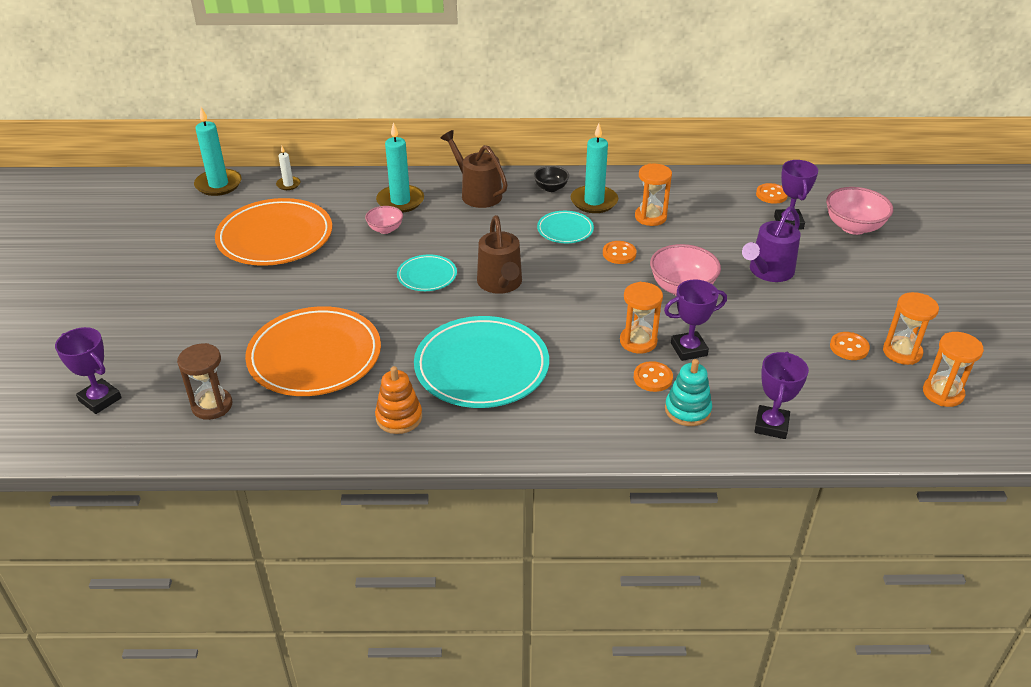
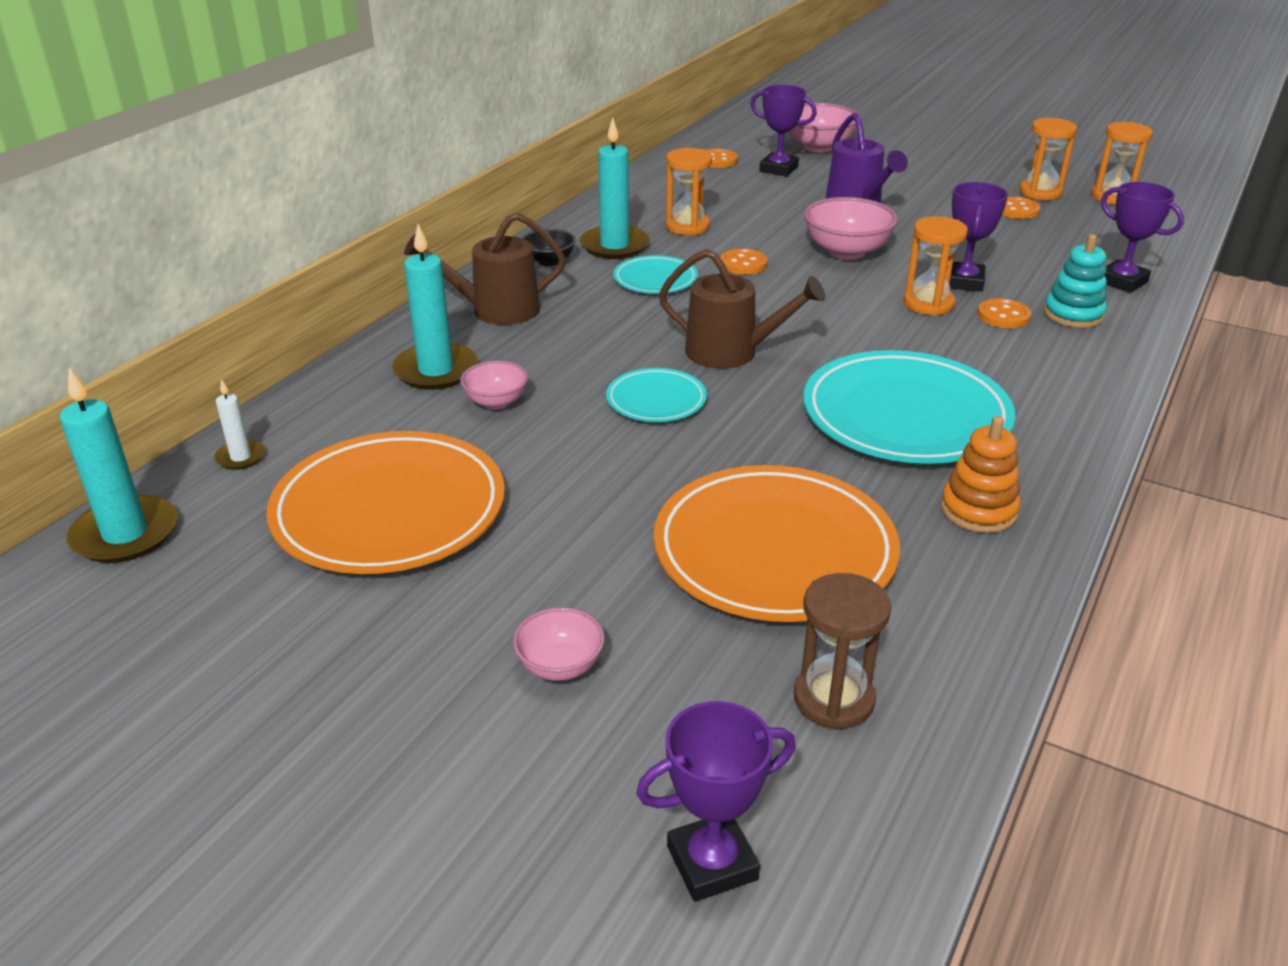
camera: 60 degrees left, 5 degrees down
none -> pink bowl [513,607,605,681]

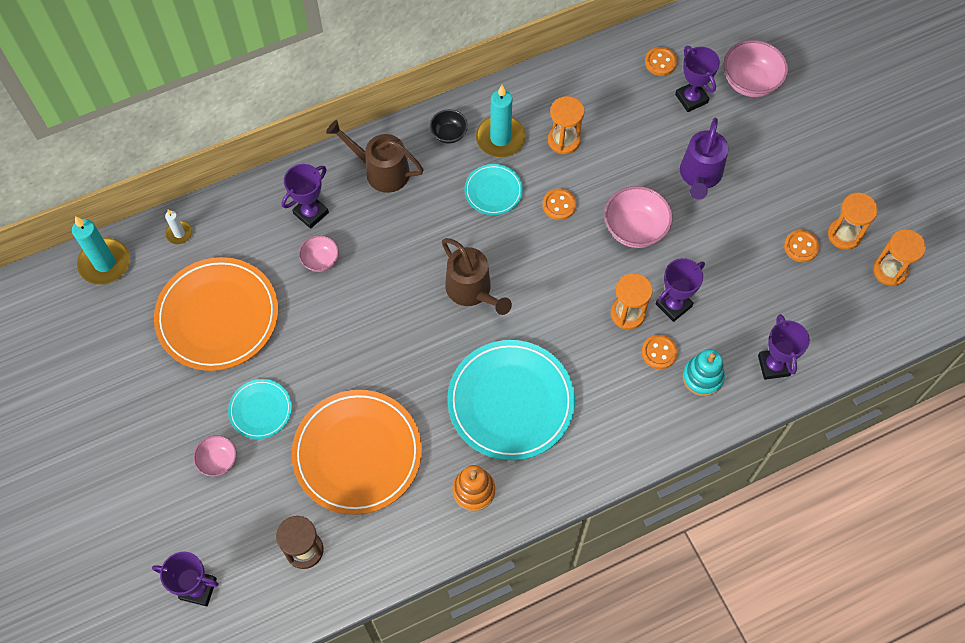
camera: 35 degrees right, 30 degrees up
turquoise candle [392,224,478,390] -> purple trophy [282,164,329,229]
turquoise plate [606,368,707,422] -> turquoise plate moved to [228,379,292,439]

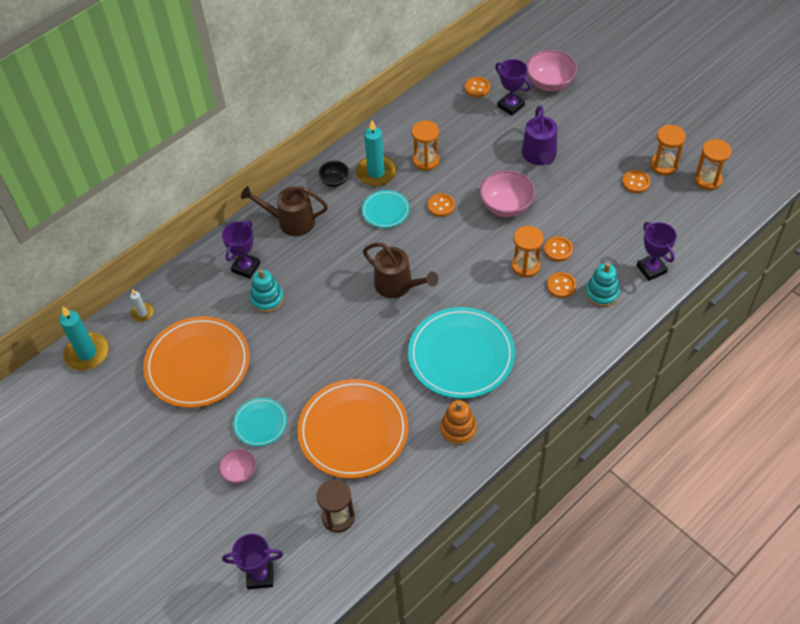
camera: 15 degrees left, 10 degrees down
pink bowl [299,235,339,272] -> turquoise stacking toy [250,269,284,313]
purple trophy [656,258,705,322] -> orange button [544,237,573,262]

